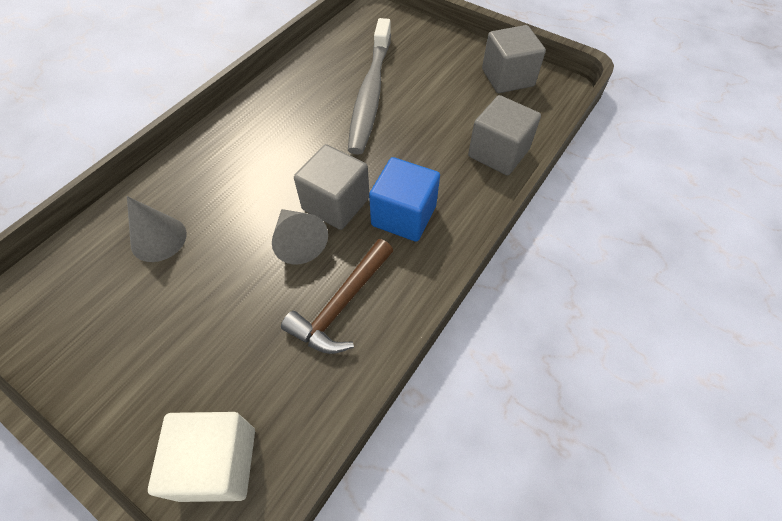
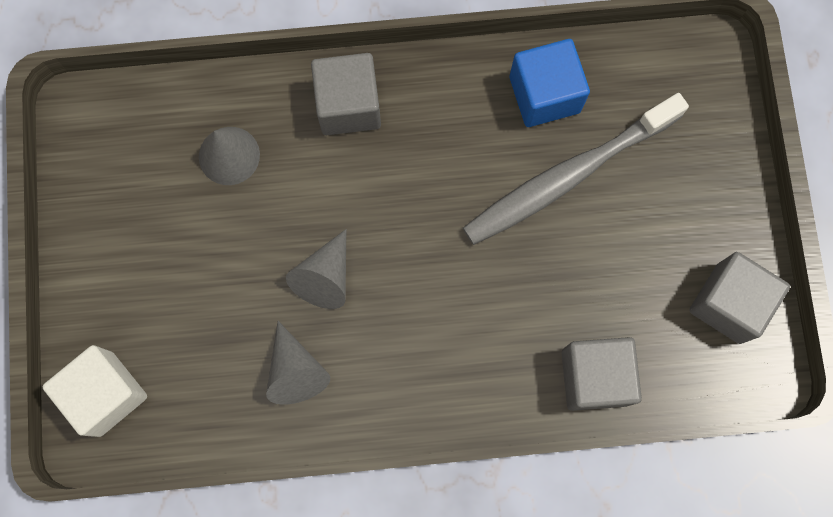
camera: 50 degrees right, 20 degrees up
brown hammer [281,239,393,354] -> grey cone [266,321,330,405]
grey cube [294,144,369,230] -> grey cube moved to [311,53,381,135]
blue cube [369,157,440,242] -> blue cube moved to [510,39,590,127]

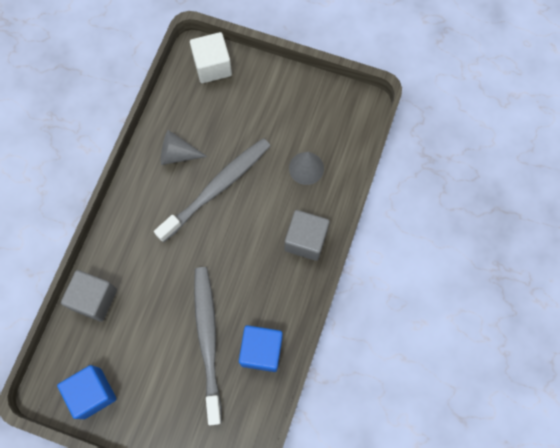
camera: 115 degrees right, 5 degrees down
grey cone [286,229,346,309] -> grey toothbrush [154,138,271,242]
grey cube [689,252,790,344] -> blue cube [57,365,116,419]

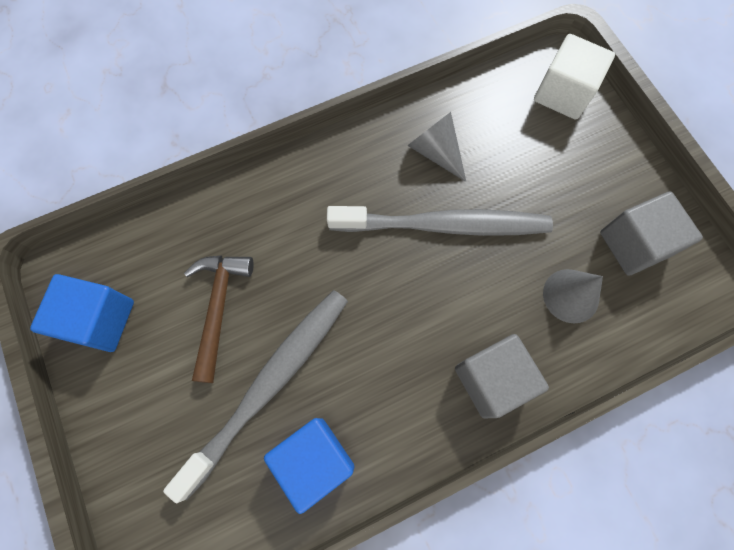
camera: 45 degrees right, 0 degrees up
grey cube [61,270,117,322] -> grey cube moved to [600,192,703,276]
none -> brown hammer [184,255,254,383]

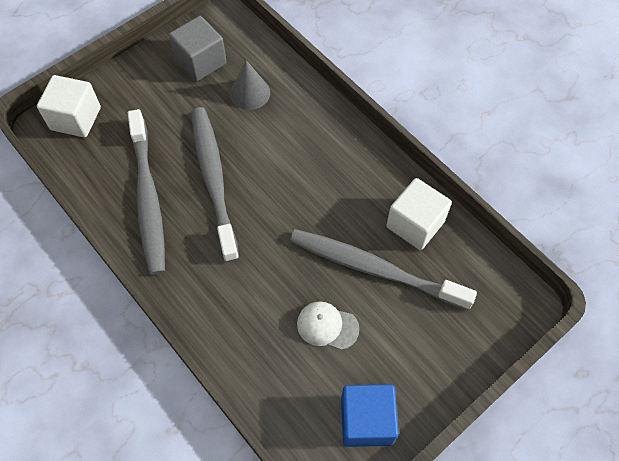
camera: 105 degrees left, 10 degrees down
brown hammer [184,255,254,383] -> white cap [297,301,359,350]
blue cube [264,418,355,514] -> white cube [386,178,452,250]
grey cone [407,112,466,182] -> grey toothbrush [128,109,165,275]
grey cube [455,334,549,418] -> none

